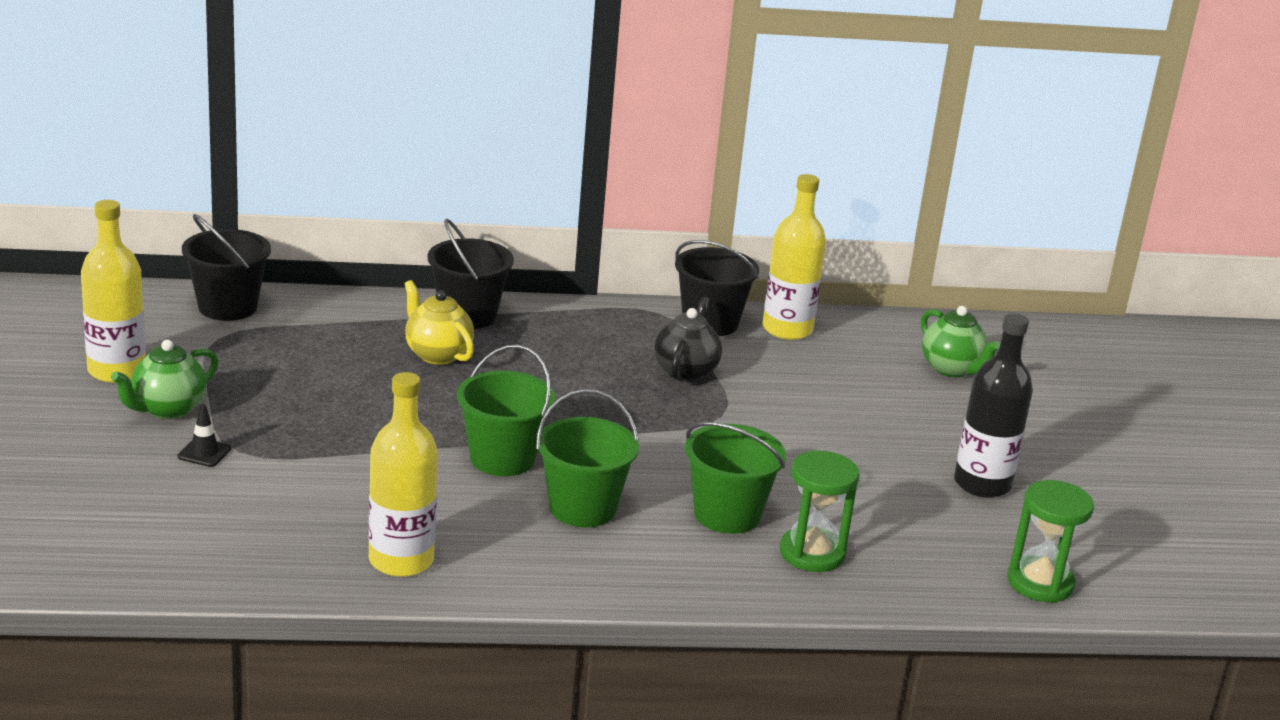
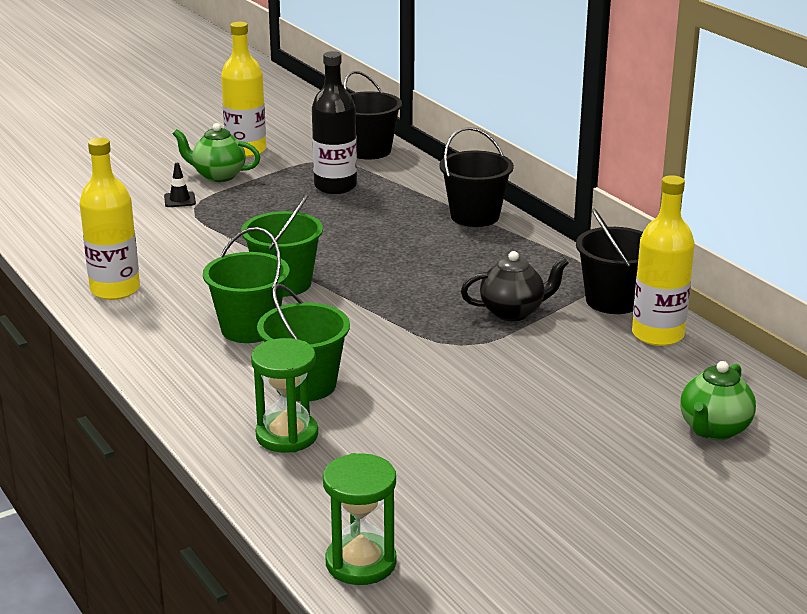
camera: 65 degrees right, 0 degrees up
yellow teapot [405,280,474,365] -> none
black bottle [954,313,1033,498] -> black bottle moved to [312,51,357,194]

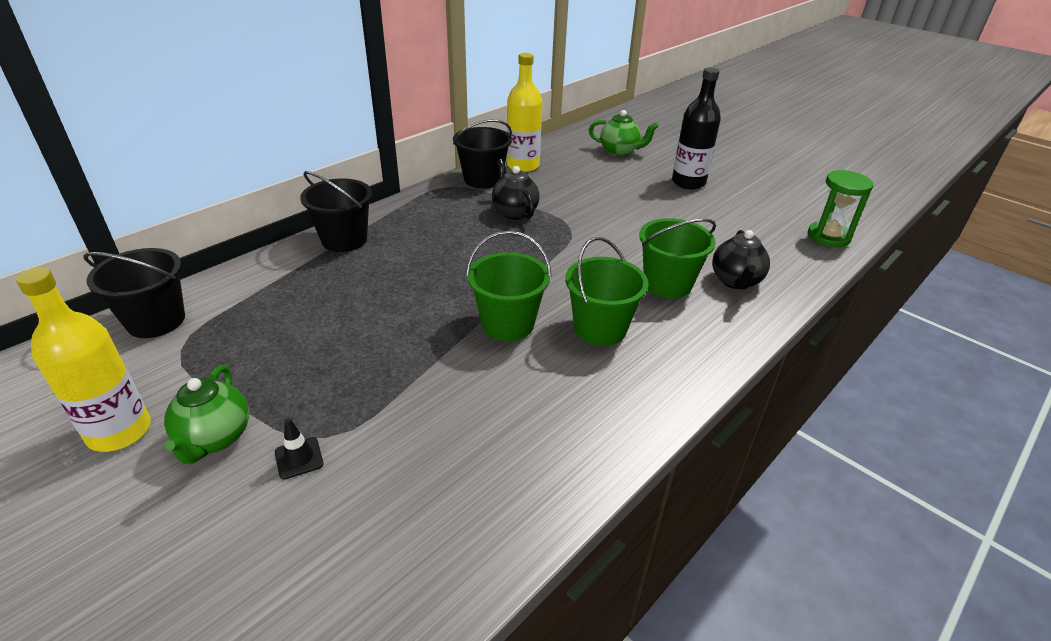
camera: 105 degrees left, 10 degrees up
yellow bottle [79,138,140,300] -> none
green hourglass [251,338,318,453] -> black teapot [712,230,770,290]
black bottle [312,51,357,194] -> black bottle moved to [672,68,721,189]

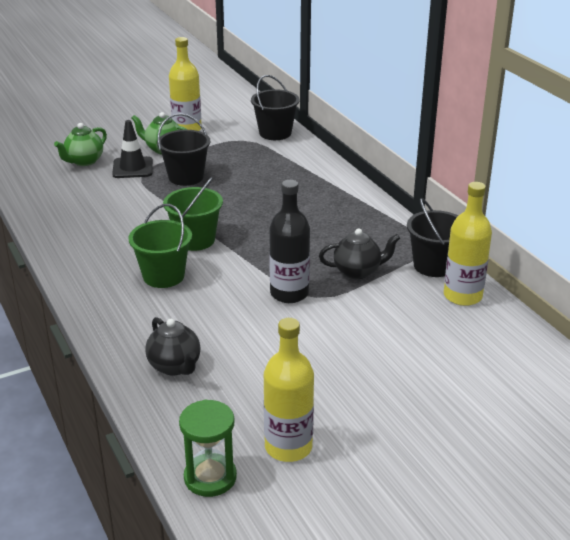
camera: 110 degrees right, 5 degrees down
black traffic cone [275,418,324,480] -> black traffic cone [112,120,153,178], size x1.80
black bucket [300,171,372,252] -> black bucket moved to [157,113,210,186]
green teapot [589,110,659,156] -> green teapot moved to [54,123,107,166]
green bucket [639,218,716,298] -> none
black bottle [672,68,721,189] -> black bottle moved to [269,180,310,303]
black teapot [712,230,770,290] -> black teapot turned 150 degrees counterclockwise [145,317,201,375]
none -> yellow bottle [264,318,314,462]

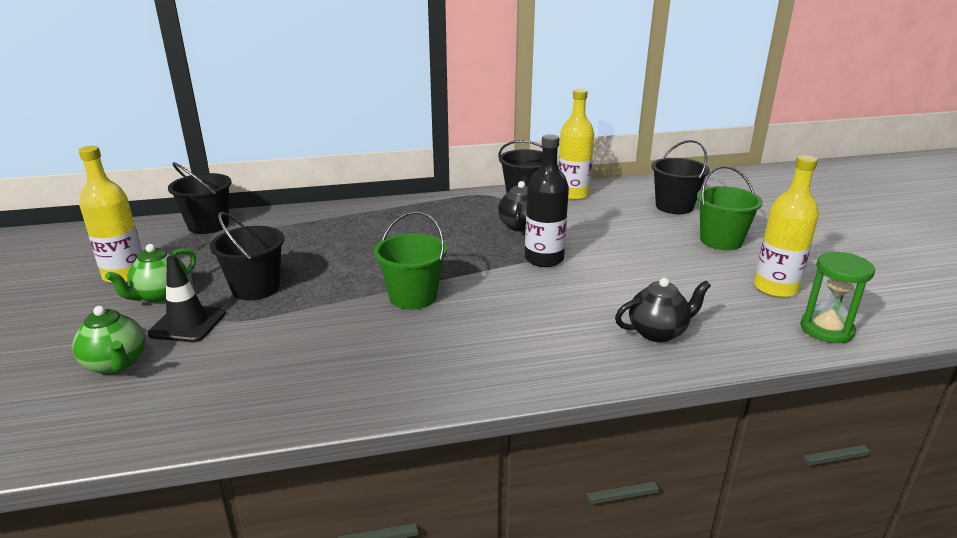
camera: 75 degrees left, 5 degrees down
green bucket [128,204,192,288] -> green bucket moved to [697,166,763,250]
none -> black bucket [652,140,710,214]

